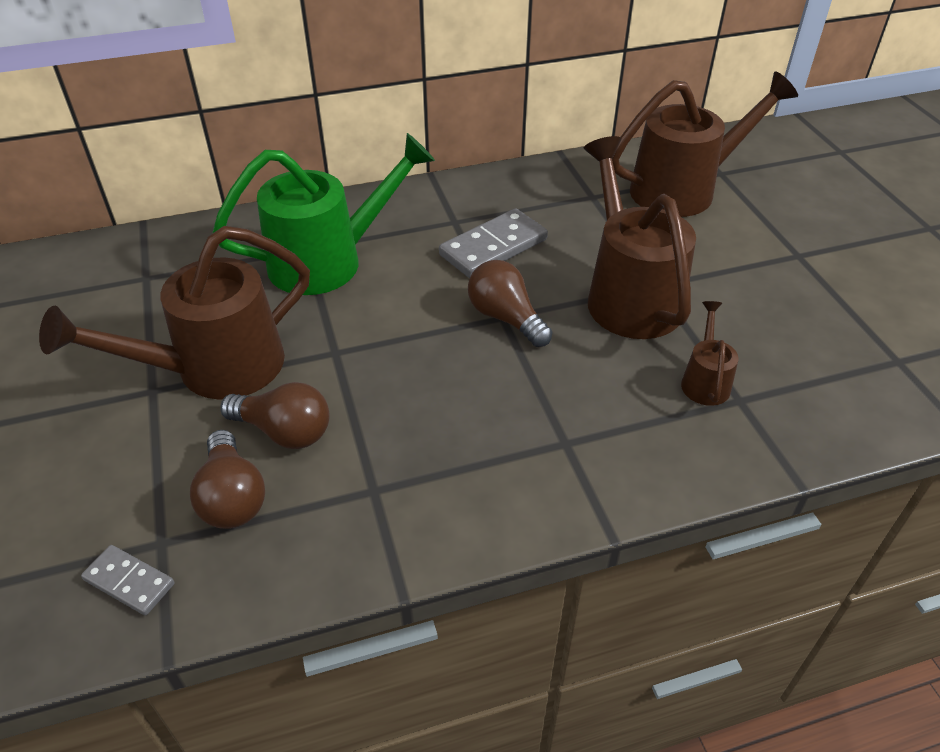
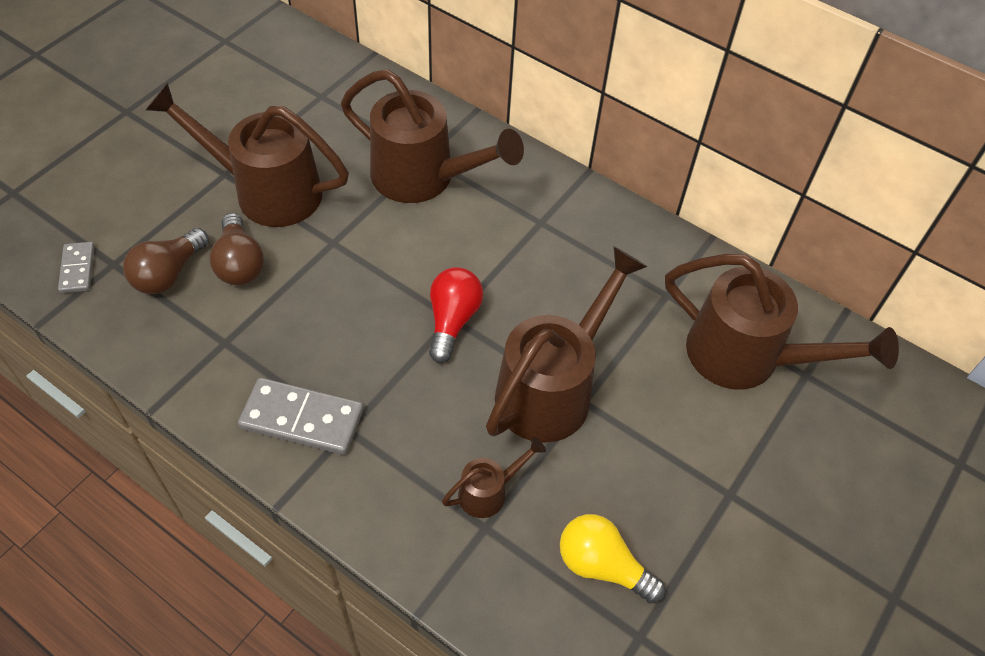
camera: 50 degrees right, 10 degrees up
green watering can [212,133,435,295] -> brown watering can [341,70,524,203]
grey domino [439,209,548,278] -> grey domino moved to [238,378,364,455]
brown light bulb [468,260,553,347] -> red light bulb [429,267,483,363]
none -> yellow light bulb [560,514,665,603]

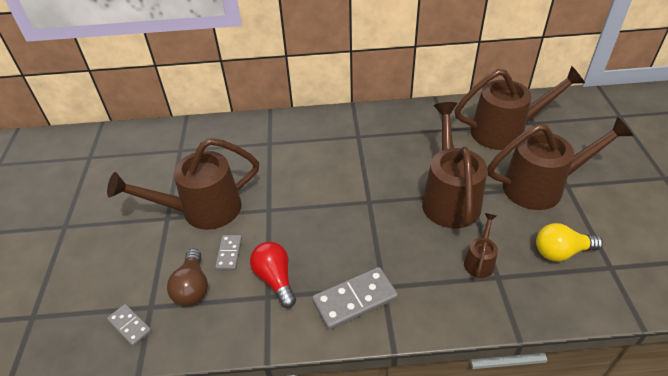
camera: 35 degrees left, 10 degrees down
brown light bulb [209,213,264,285] -> grey domino [215,235,242,270]
brown watering can [341,70,524,203] -> brown watering can moved to [487,117,633,210]
red light bulb [429,267,483,363] -> red light bulb moved to [250,242,296,308]

